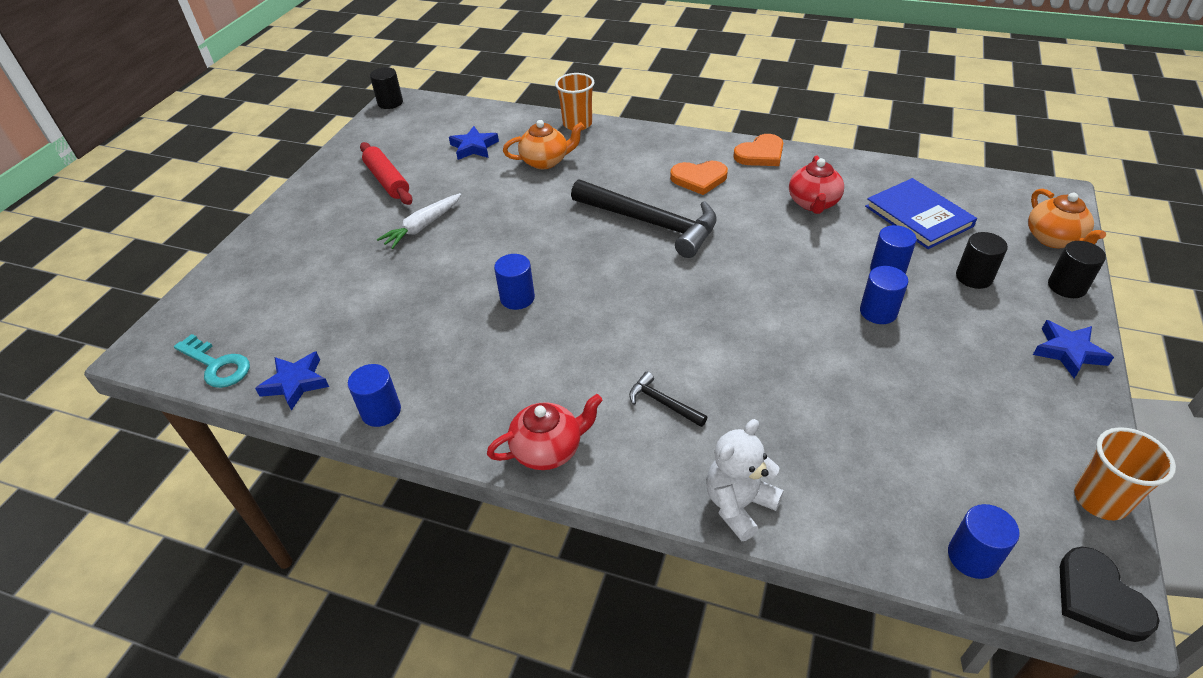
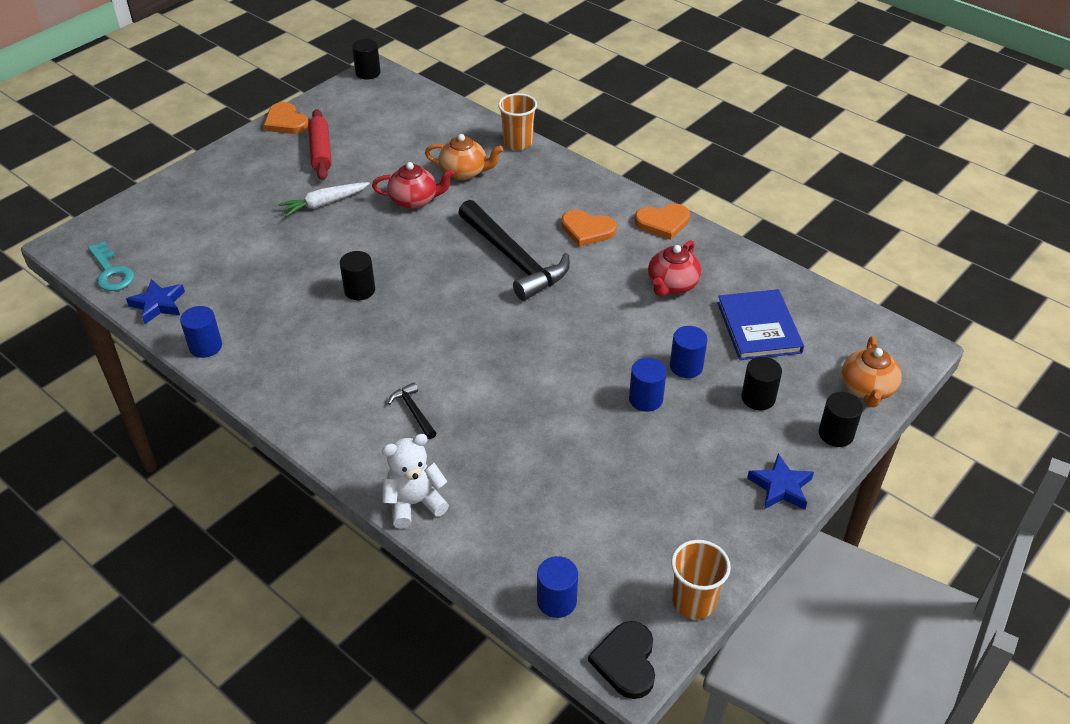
camera: 20 degrees right, 0 degrees up
blue star [449,126,499,160] -> none
red teapot [487,394,603,470] -> red teapot moved to [372,162,454,209]
blue cylinder [494,254,535,310] -> black cylinder [340,251,375,300]
none -> orange heart [264,102,309,134]

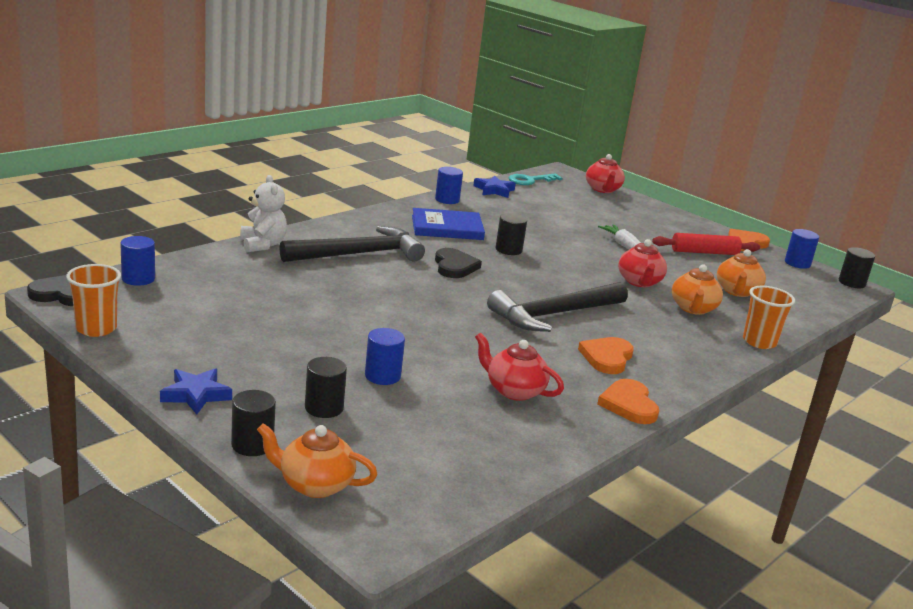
camera: 90 degrees right, 20 degrees down
black hammer [388,382,436,439] -> black hammer [279,226,425,262], size x2.34
blue cylinder [629,358,667,412] -> blue cylinder moved to [785,229,819,269]
blue book [717,289,804,360] -> blue book moved to [412,208,485,240]
none -> black heart [435,248,482,278]
none -> red teapot [586,154,625,193]
none -> orange teapot [717,249,766,297]

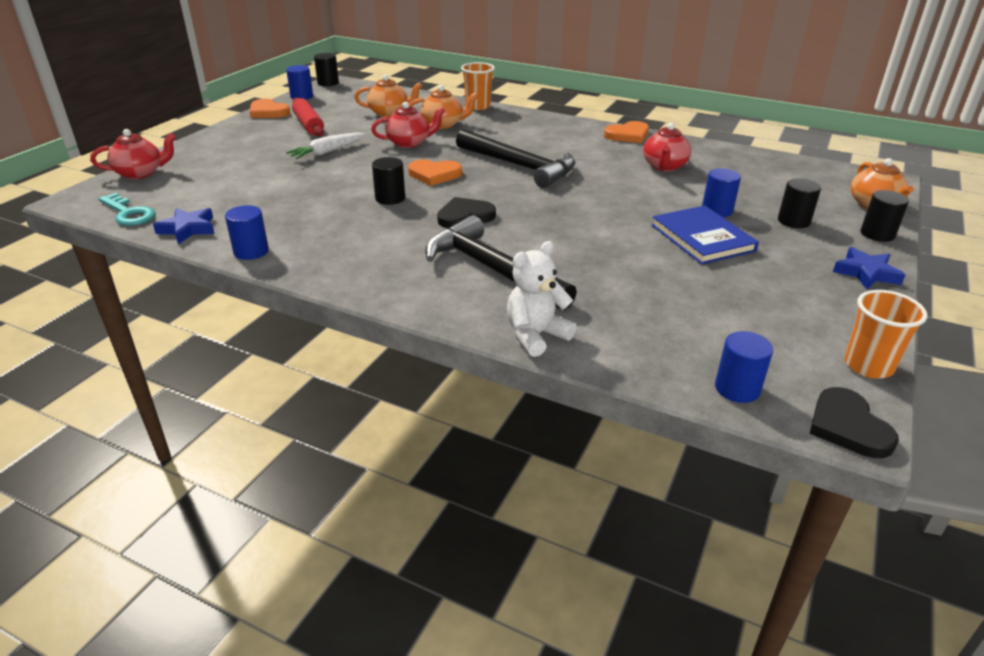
camera: 105 degrees left, 10 degrees up
blue book [412,208,485,240] -> blue book moved to [652,205,759,264]
orange heart [578,337,634,374] -> orange heart moved to [408,159,462,186]

